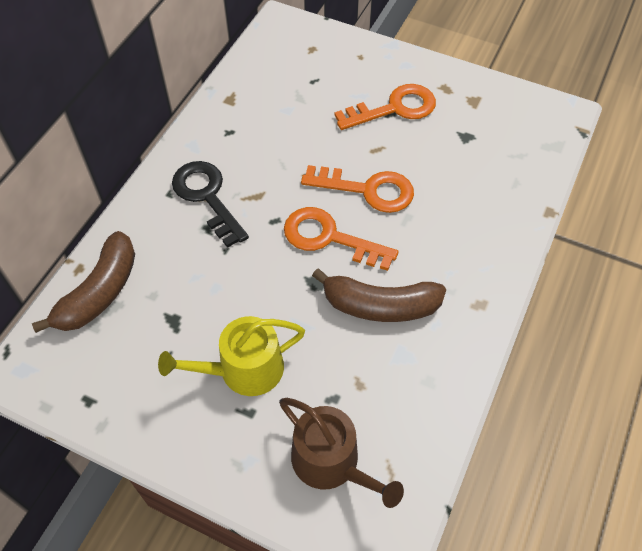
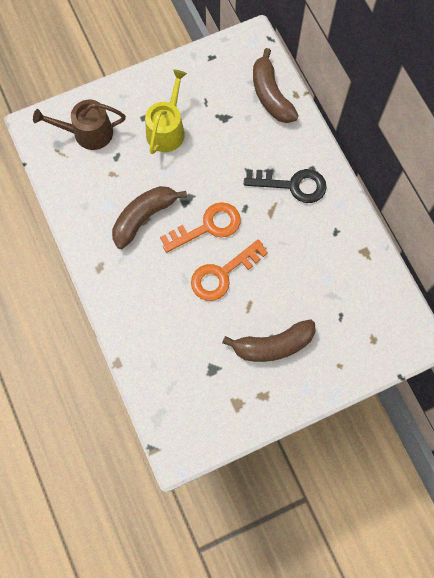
camera: 130 degrees right, 15 degrees up
orange key [334,84,436,130] -> brown banana [222,320,316,362]

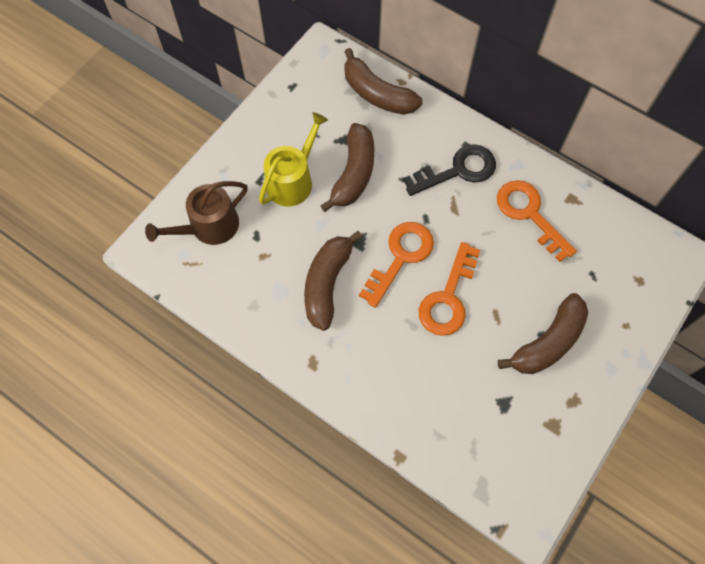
camera: 30 degrees left, 5 degrees down
yellow watering can [145,70,187,154] -> yellow watering can turned 45 degrees clockwise [259,112,328,207]
none -> brown banana [320,123,374,212]
none -> orange key [497,180,577,262]

